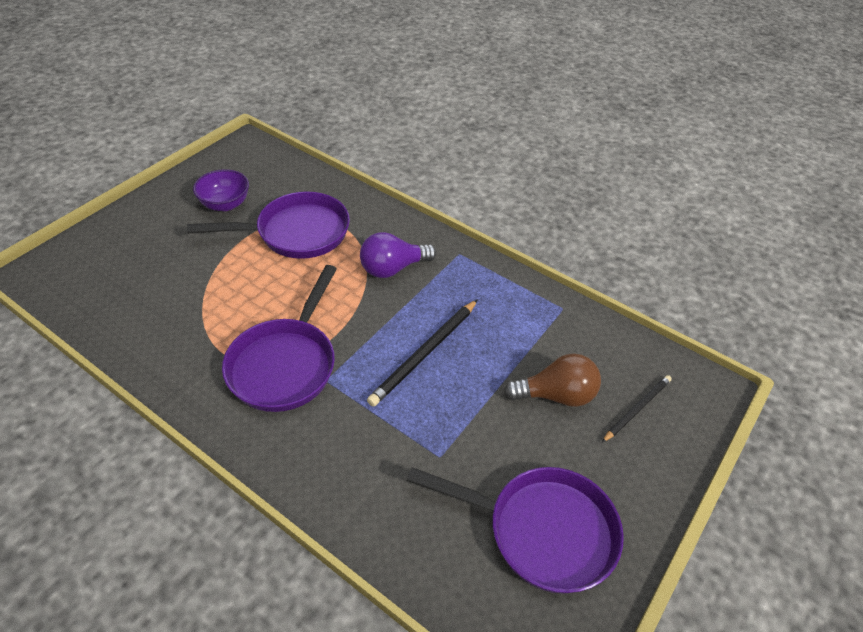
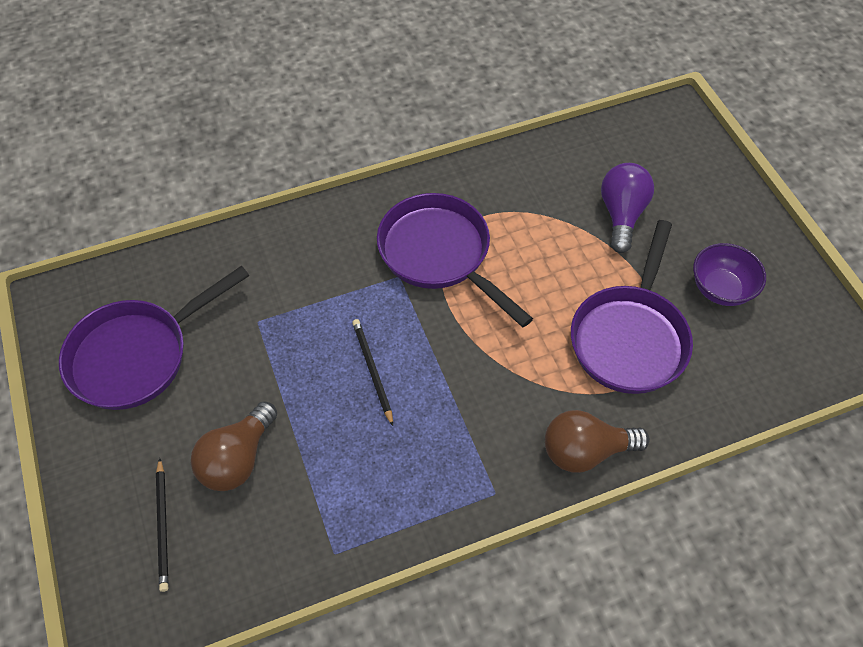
camera: 125 degrees right, 10 degrees up
purple light bulb [360,232,437,278] -> purple light bulb moved to [601,163,654,253]
black pencil [367,299,478,407] -> black pencil [352,319,393,426], size x0.64
none -> brown light bulb [545,410,650,473]

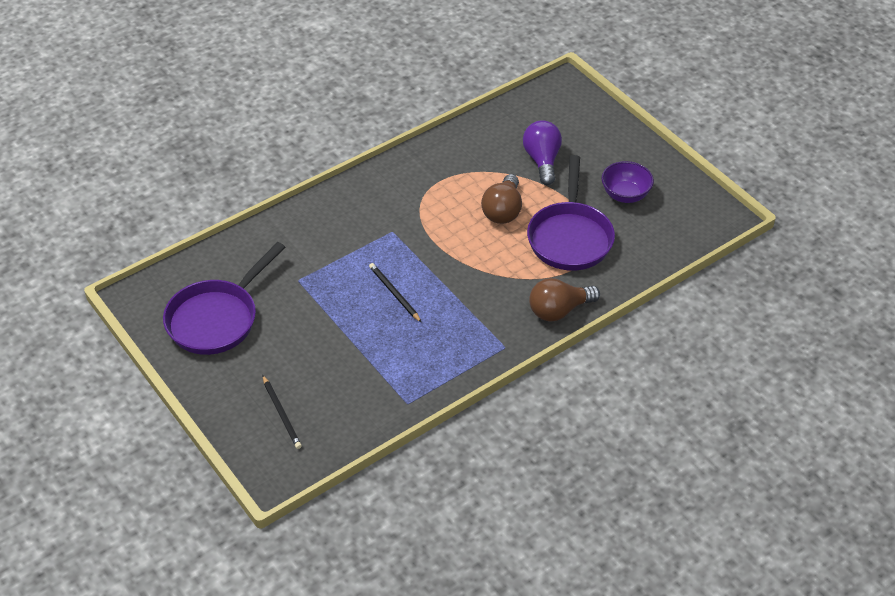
camera: 15 degrees left, 10 degrees down
brown light bulb [191,401,277,491] -> brown light bulb moved to [481,174,522,224]
purple pan [377,193,533,327] -> none

